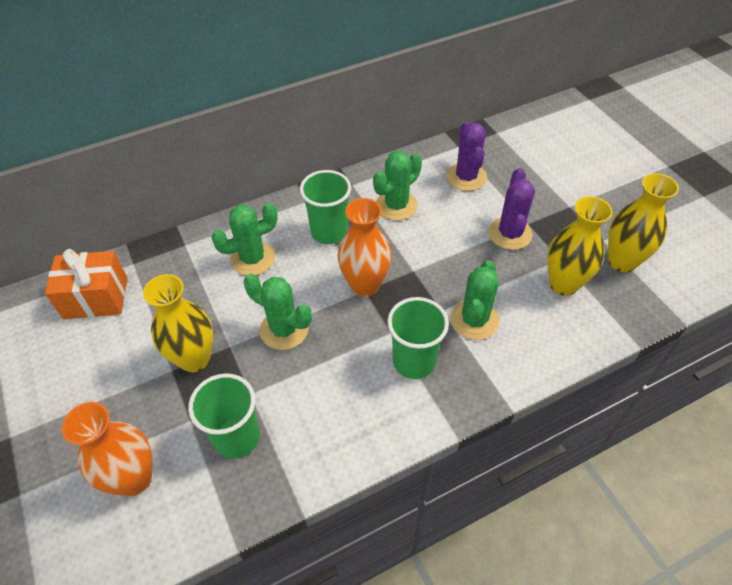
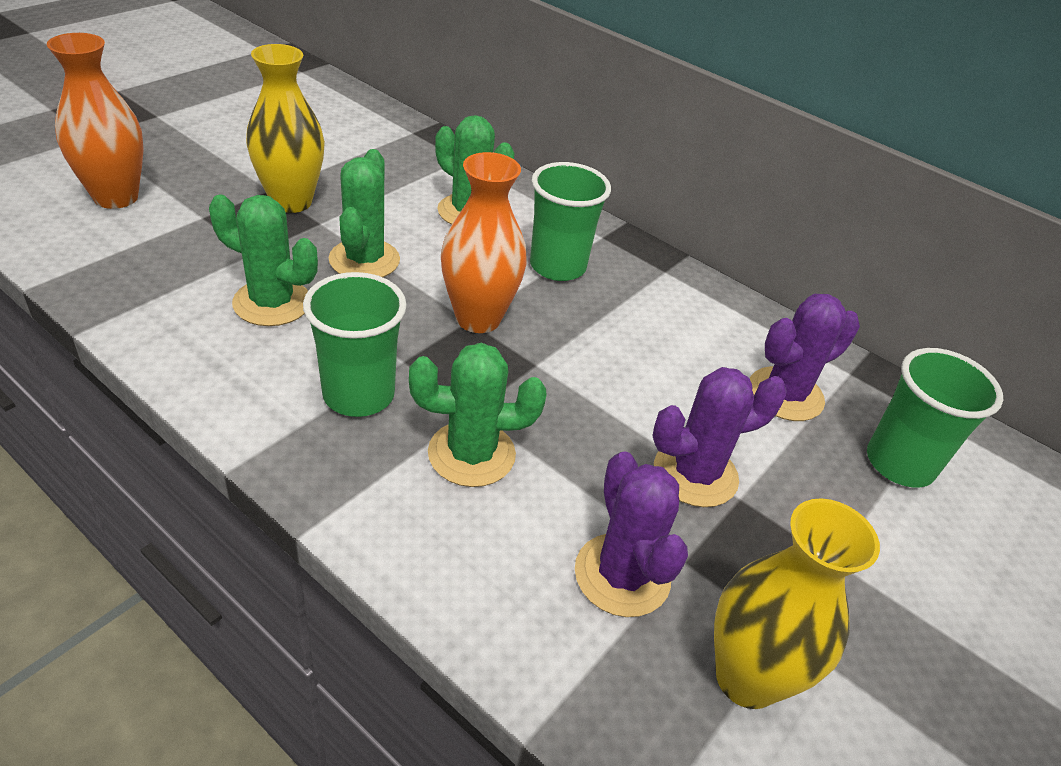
camera: 60 degrees right, 10 degrees down
orange gift [45,249,127,319] -> none
green cup [188,373,260,459] -> green cup moved to [867,348,1003,488]
green cactus [373,151,422,221] -> green cactus moved to [209,195,318,326]
yellow vase [547,196,613,296] -> purple cactus [575,451,688,617]

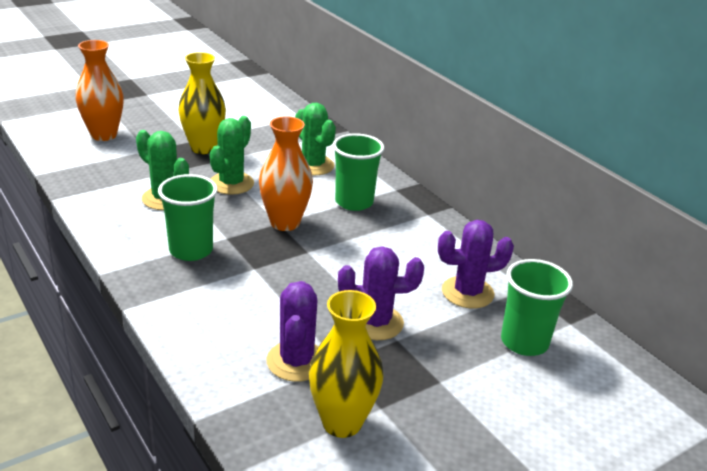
camera: 20 degrees right, 10 degrees down
green cactus [409,343,547,487] -> none

